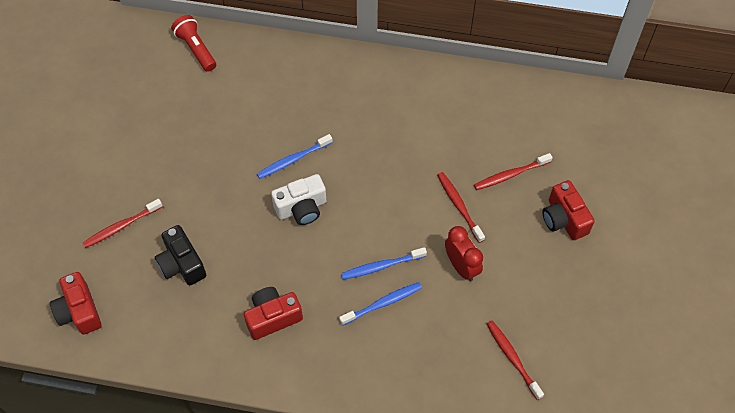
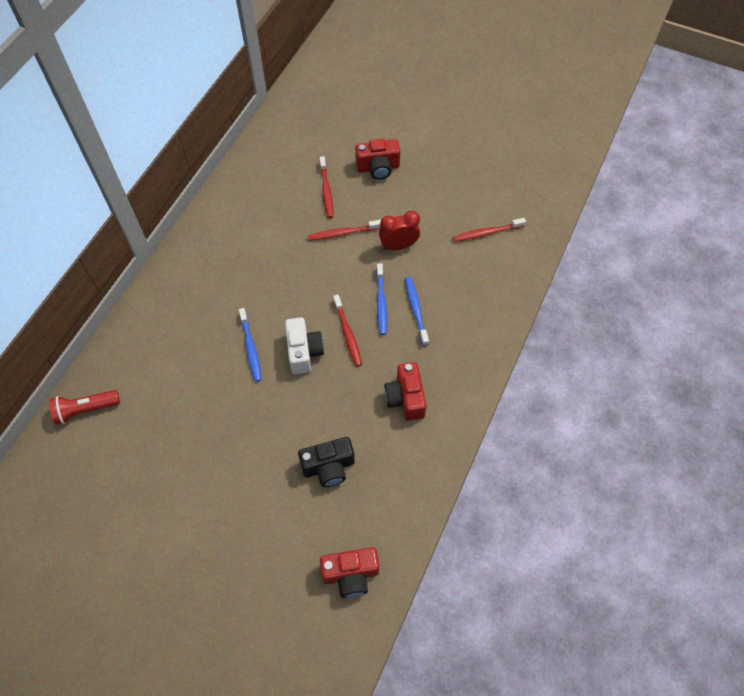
camera: 75 degrees left, 0 degrees up
red toothbrush [83,199,163,248] -> red toothbrush moved to [333,295,362,367]

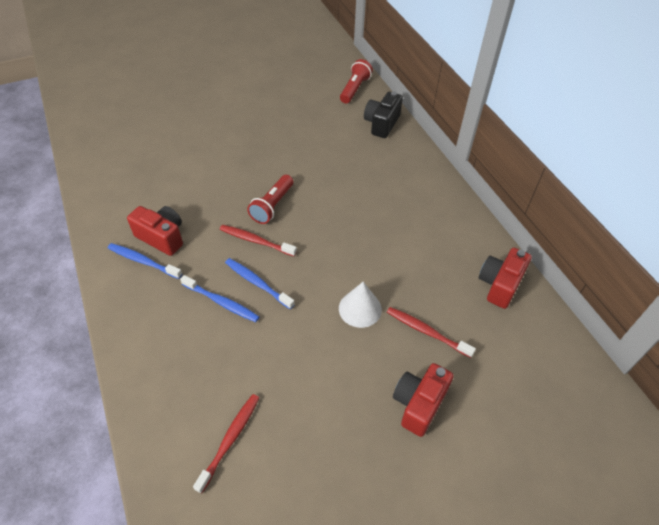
camera: 130 degrees right, 10 degrees down
blue toothbrush [239,308,261,382] -> blue toothbrush moved to [108,243,182,279]
white camera [285,318,324,374] -> red flashlight [247,175,293,224]
black camera [298,437,355,487] -> black camera moved to [364,91,403,138]
red toothbrush [308,220,381,241] -> white cone [339,282,382,328]
red camera [320,547,379,598] -> red camera moved to [479,248,532,309]
red clock [379,211,420,250] -> none

